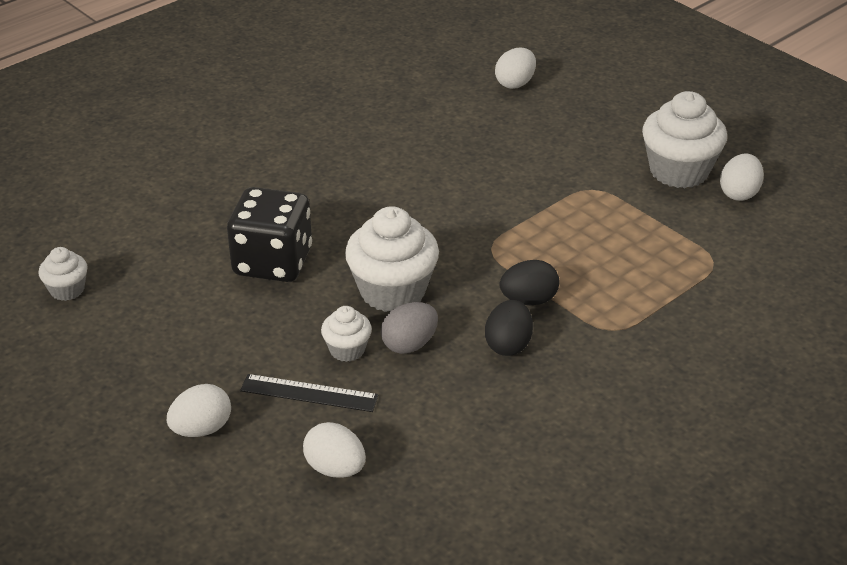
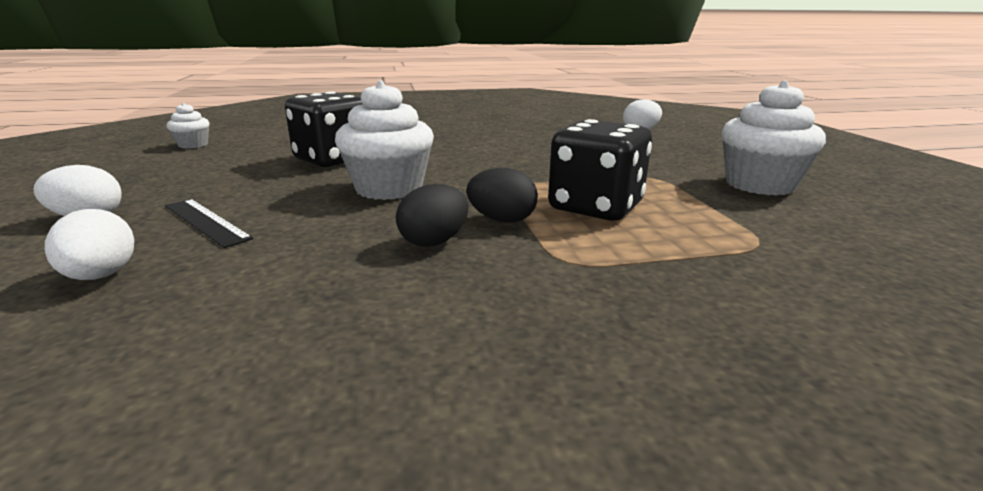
camera: 30 degrees right, 15 degrees down
white cupcake [321,306,372,362] -> none
grey egg [381,302,438,354] -> none
white egg [720,153,764,201] -> none
none -> black dice [548,119,652,221]

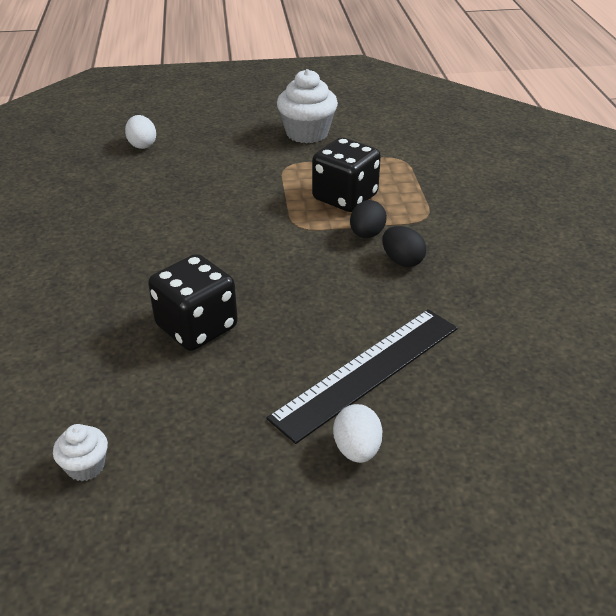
camera: 85 degrees left, 15 degrees up
white egg [45,209,134,280] -> none
black ruler [165,199,253,248] -> black ruler [267,309,458,444], size x1.90
white cupcake [335,81,434,200] -> none

